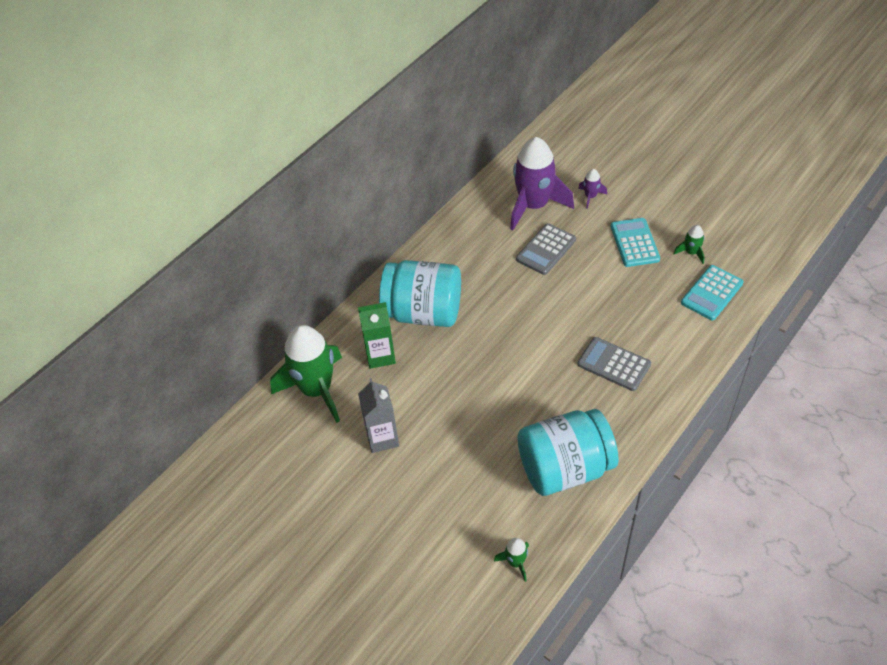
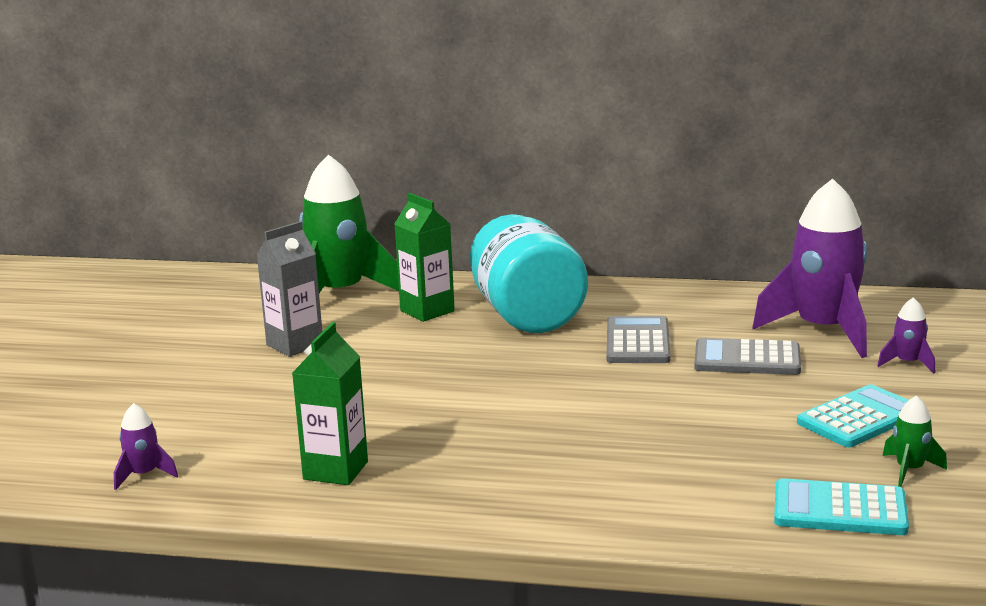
camera: 60 degrees right, 30 degrees down
green rocket [494,538,529,582] -> purple rocket [114,403,178,490]
turquoise jar [518,409,619,496] -> green carton [292,322,368,485]
grey calculator [577,337,651,391] -> grey calculator moved to [607,316,670,363]

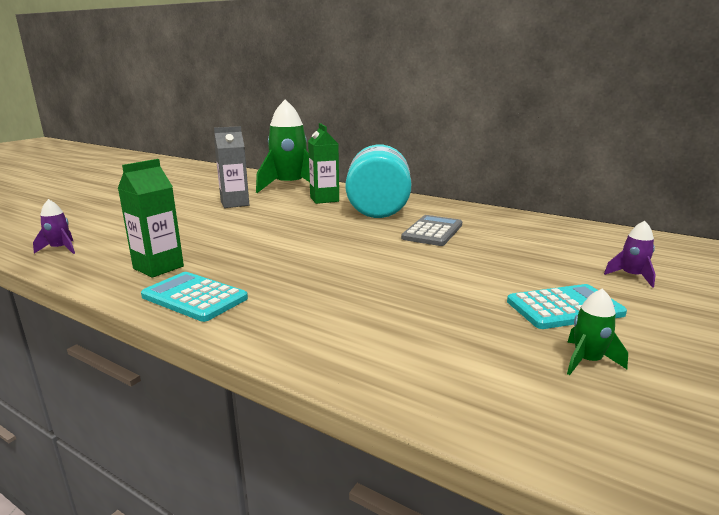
camera: 20 degrees right, 0 degrees up
grey calculator [694,338,801,375] -> none
purple rocket [752,178,868,358] -> none
turquoise calculator [774,478,909,535] -> turquoise calculator moved to [141,272,248,322]

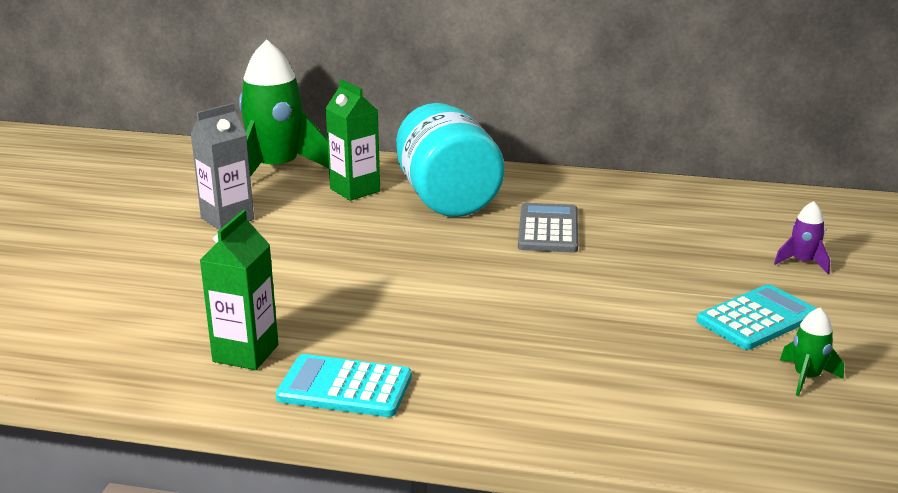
camera: 20 degrees left, 5 degrees up
purple rocket [33,199,75,254] -> none

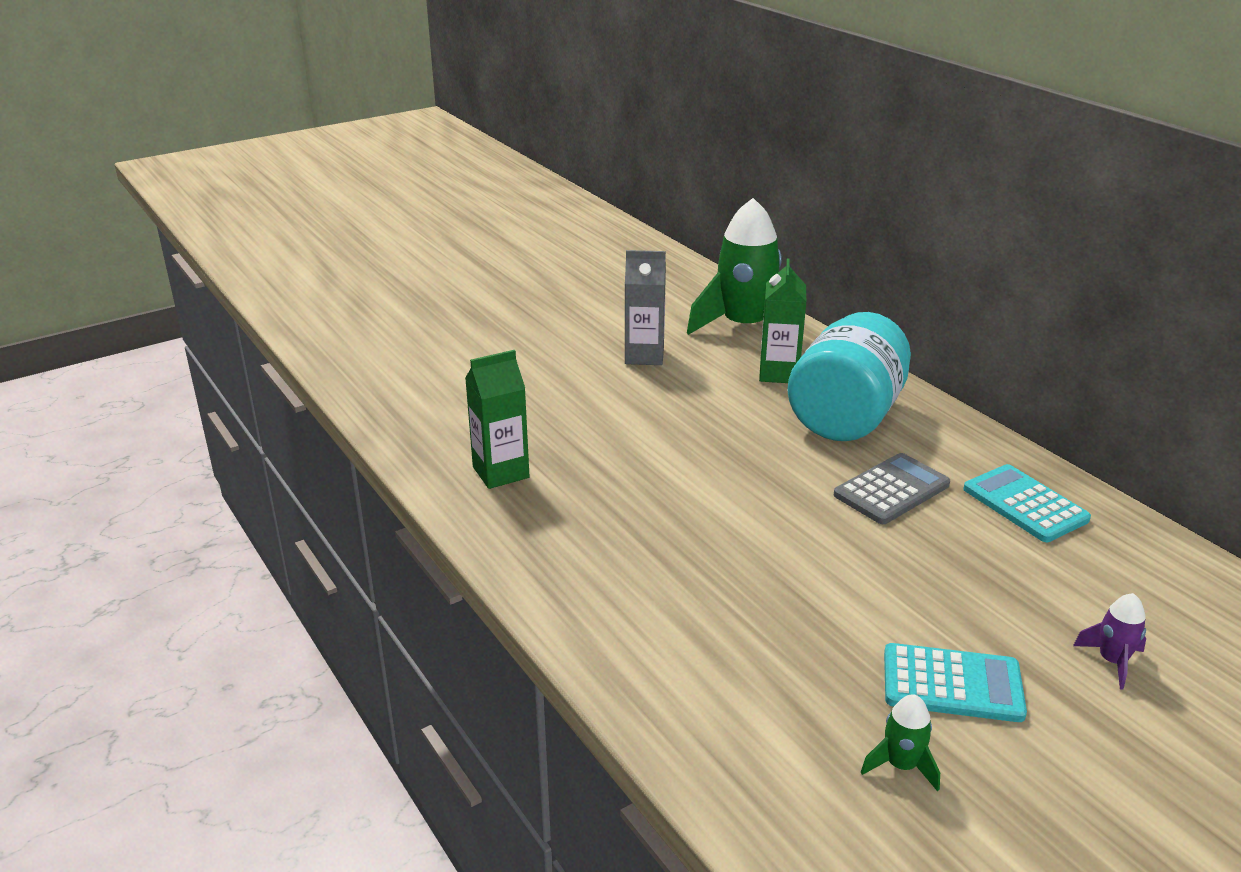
camera: 45 degrees right, 5 degrees up
turquoise calculator [276,354,412,417] -> turquoise calculator moved to [963,464,1091,542]

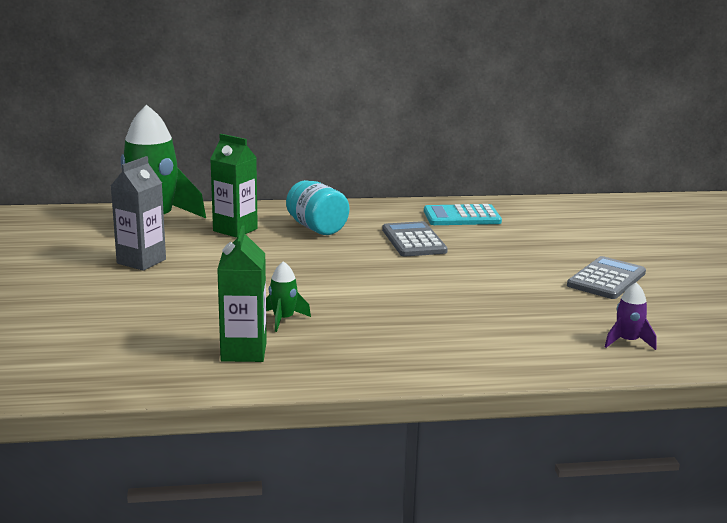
camera: 65 degrees left, 10 degrees down
turquoise jar [787,312,911,441] -> turquoise jar [286,180,349,235], size x0.61
green rocket [861,694,940,792] -> green rocket moved to [266,261,311,332]
turquoise calculator [884,643,1027,722] -> grey calculator [567,256,646,299]
purple rocket [1073,593,1146,690] -> purple rocket moved to [605,283,656,350]

